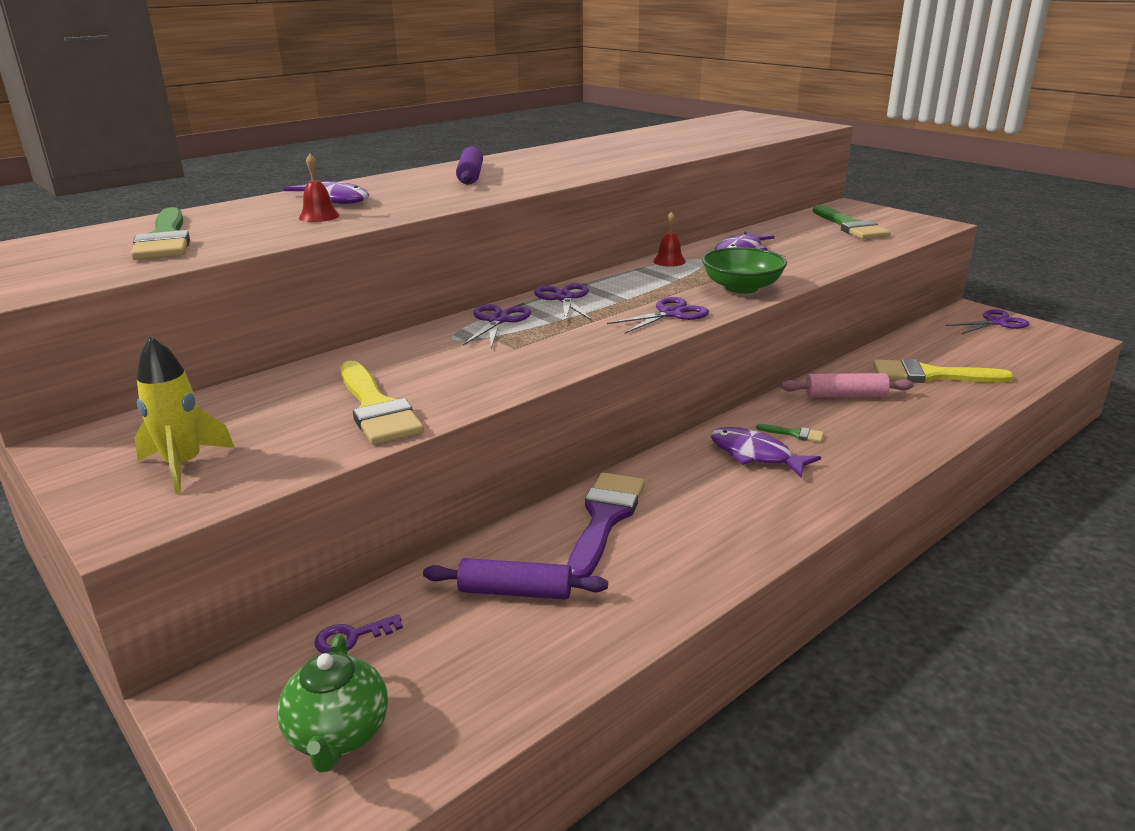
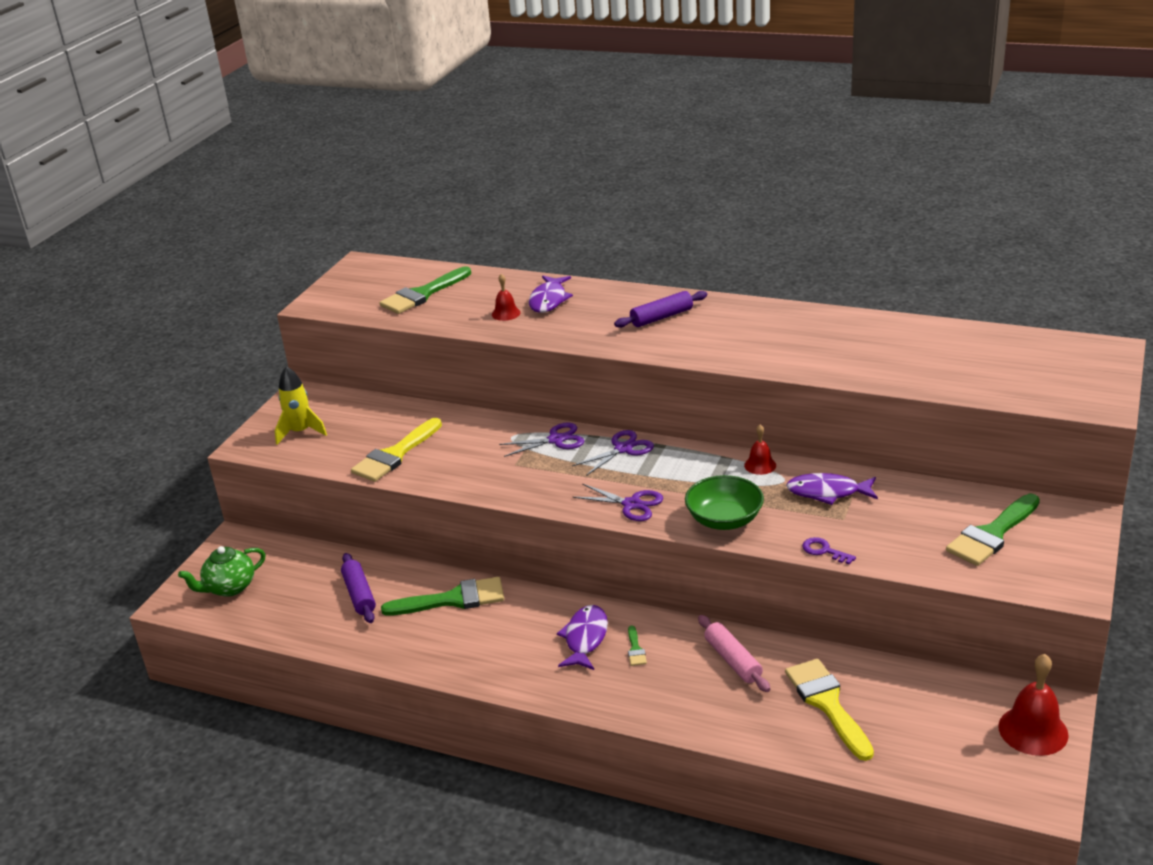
camera: 65 degrees right, 5 degrees up
purple key [315,614,403,653] -> purple key moved to [802,537,856,565]
purple brush [567,472,645,578] -> green brush [381,577,504,616]
purple scissors [946,309,1030,334] -> red bell [998,654,1069,756]

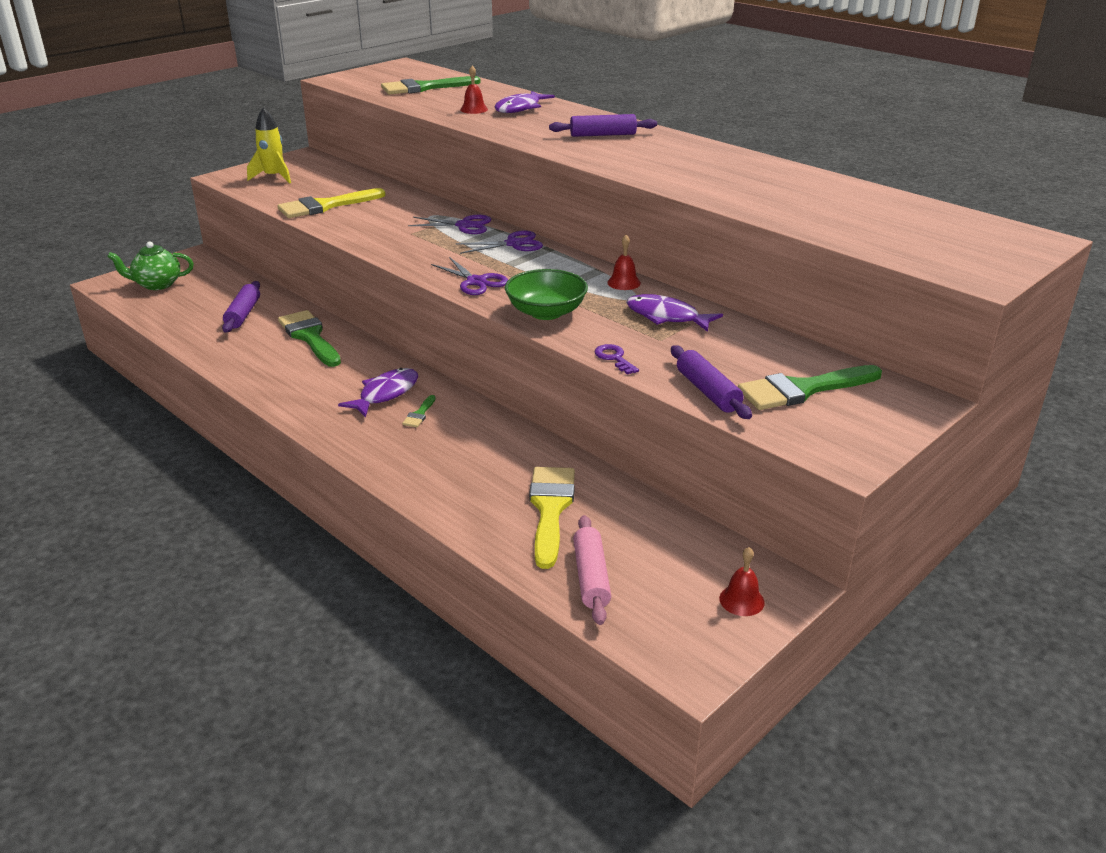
camera: 20 degrees right, 0 degrees up
green brush [381,577,504,616] -> green brush turned 135 degrees counterclockwise [278,310,341,367]
pink rolling pin [698,615,770,692] -> pink rolling pin moved to [573,515,611,625]
red bell [998,654,1069,756] -> red bell [719,547,765,616], size x0.56
none -> purple rolling pin [671,345,752,419]

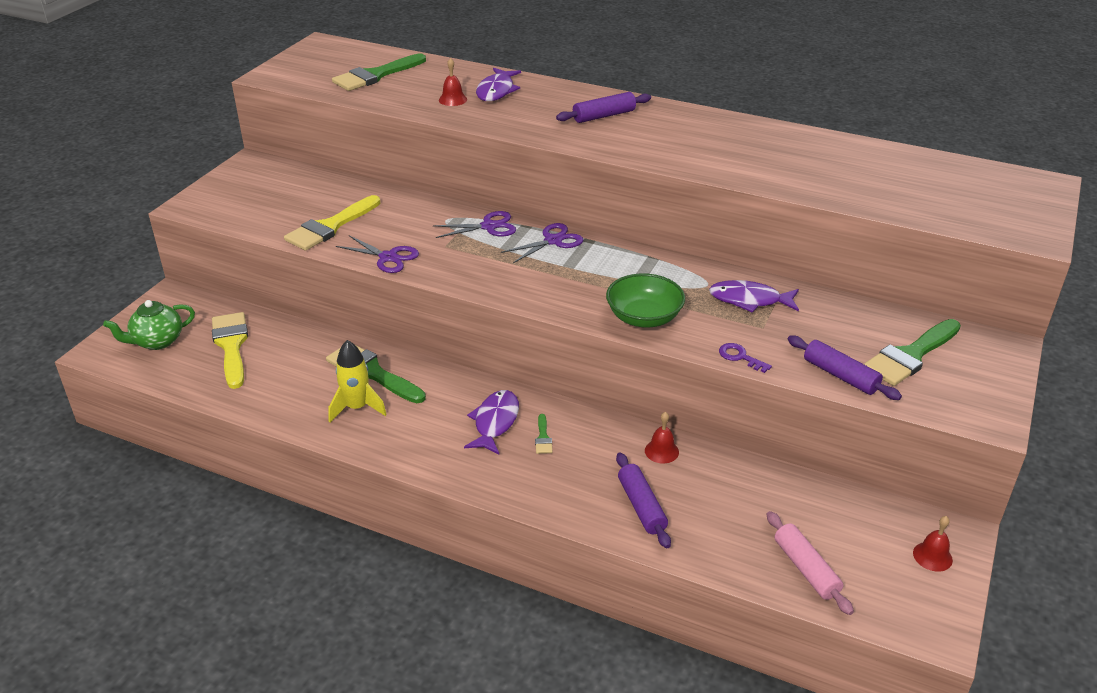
camera: 20 degrees left, 5 degrees up
purple rolling pin [222,281,260,333] -> purple rolling pin moved to [616,453,671,548]
yellow rocket [247,107,291,184] -> yellow rocket moved to [328,340,387,422]
purple scissors [431,257,508,295] -> purple scissors moved to [336,235,419,273]
yellow brush [529,467,575,569] -> yellow brush moved to [212,312,248,389]
red bell [607,235,641,290] -> red bell moved to [645,412,679,463]

